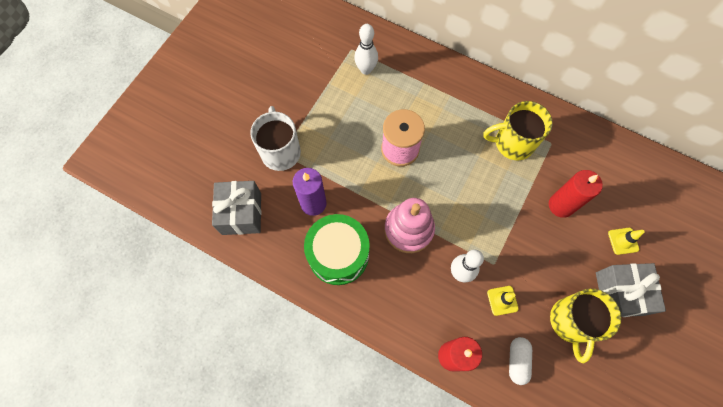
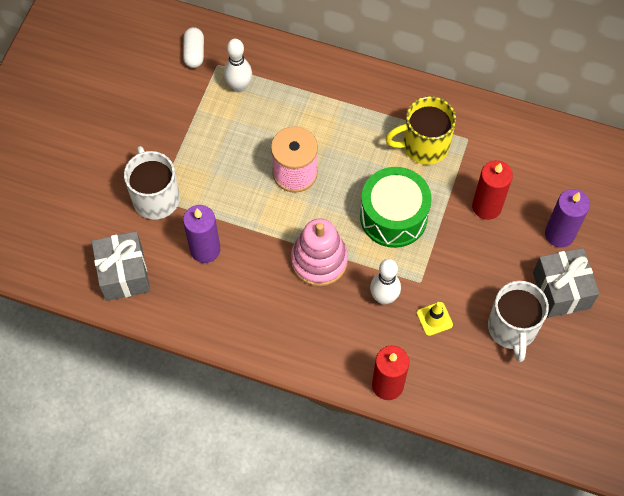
camera: 10 degrees left, 5 degrees down
green drum [304,214,370,285] -> green drum moved to [360,167,432,248]
white capsule [509,337,532,385] -> white capsule moved to [183,27,204,68]
yellow mug [550,289,621,363] -> white mug [488,281,549,362]
yellow traffic cone [608,228,645,255] -> purple candle [545,189,590,247]

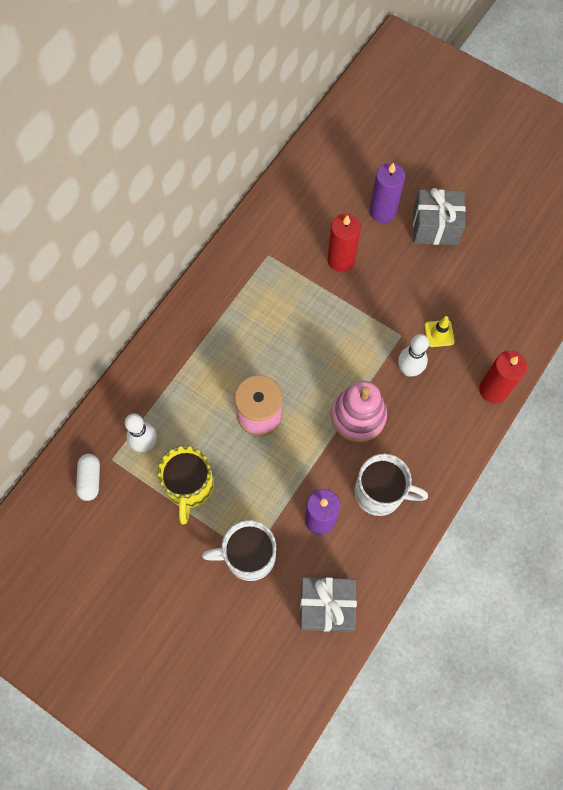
camera: 75 degrees left, 5 degrees up
white capsule [183,27,204,68] -> white capsule turned 75 degrees clockwise [76,454,100,501]
green drum [360,167,432,248] -> none
yellow mug [385,96,456,165] -> yellow mug moved to [157,446,214,524]
white mug [488,281,549,362] -> white mug moved to [354,454,428,516]

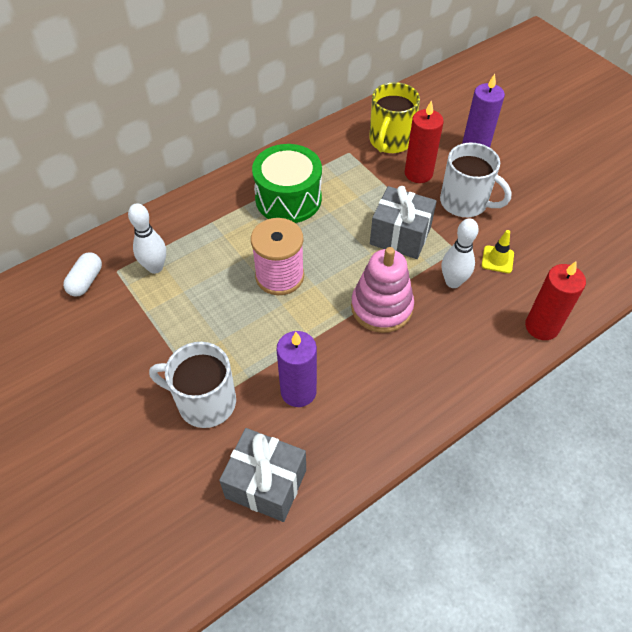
camera: 20 degrees right, 15 degrees down
yellow mug [157,446,214,524] -> yellow mug moved to [369,82,420,153]
white mug [354,454,428,516] -> white mug moved to [440,143,512,217]
grey gift [413,188,466,245] -> grey gift moved to [370,186,437,259]
none -> green drum [252,144,322,223]

